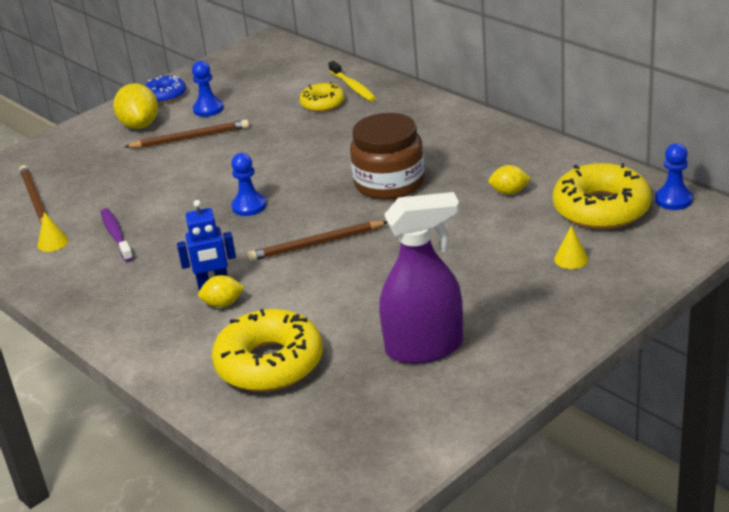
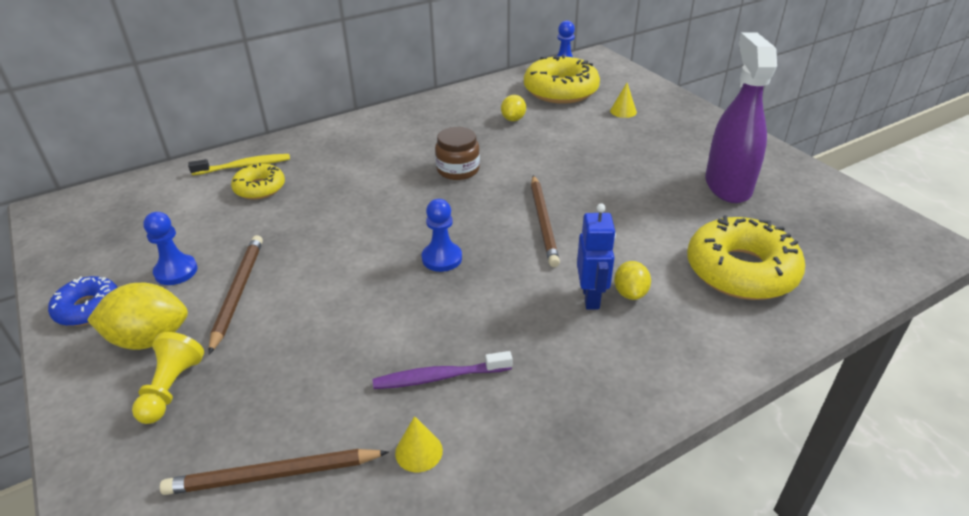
camera: 80 degrees left, 5 degrees up
brown jar [350,113,425,200] -> brown jar [435,127,480,180], size x0.61
none -> yellow pawn [132,332,204,424]

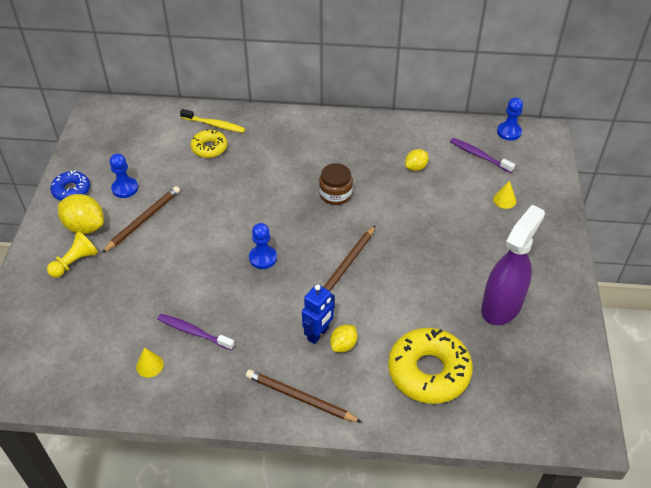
camera: 35 degrees right, 10 degrees up
brown pencil [160,449,389,495] -> brown pencil moved to [246,370,362,422]
yellow donut [524,55,600,104] -> purple toothbrush [450,138,515,173]

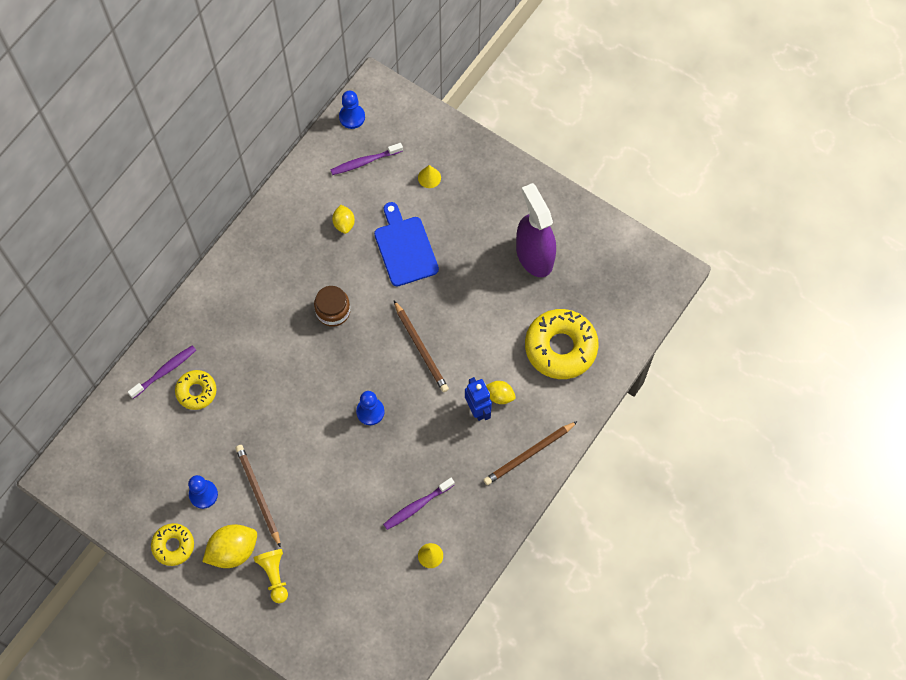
camera: 60 degrees left, 20 degrees up
blue donut [51,171,90,201] -> yellow donut [151,523,194,566]
yellow toothbrush [180,109,245,133] -> purple toothbrush [128,345,196,399]
yellow lemon [330,325,357,352] -> yellow lemon turned 45 degrees counterclockwise [486,381,516,404]
none -> blue cutting board [374,202,439,286]

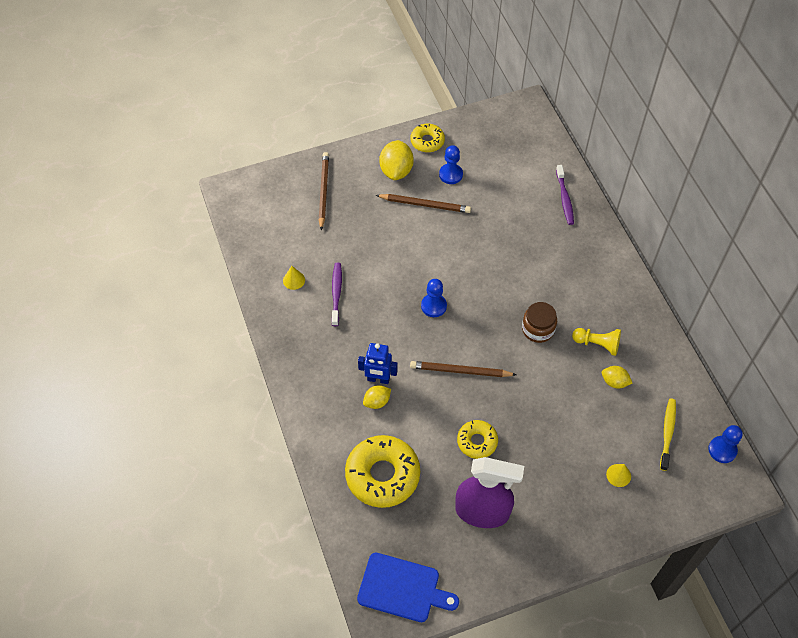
camera: 125 degrees right, 10 degrees down
yellow donut [175,370,217,410] -> yellow donut moved to [457,420,498,459]
yellow pawn [254,549,288,603] -> yellow pawn moved to [572,328,621,356]
purple toothbrush [331,143,403,175] -> yellow toothbrush [660,398,676,471]
blue cutting board [374,202,439,286] -> blue cutting board moved to [357,553,459,622]
brown pencil [484,421,578,485] -> brown pencil moved to [319,152,329,230]

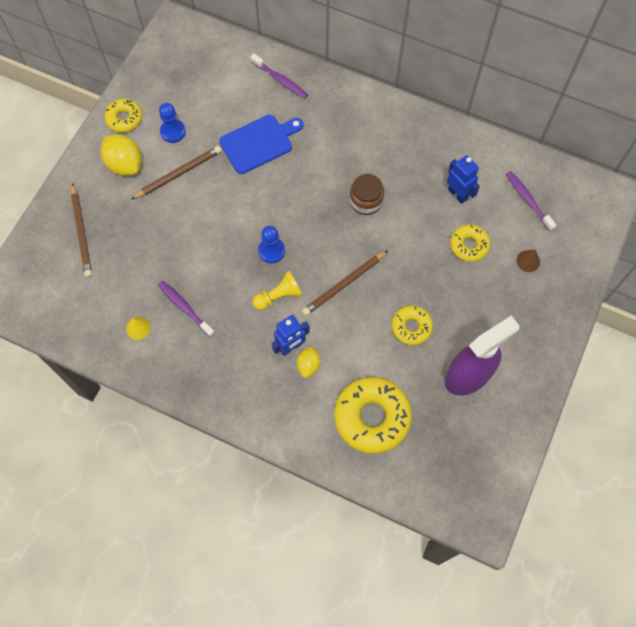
camera: 45 degrees left, 10 degrees up
brown pencil [319,152,329,230] -> brown pencil turned 150 degrees counterclockwise [71,183,92,277]
blue cutting board [357,553,459,622] -> blue cutting board moved to [219,115,304,174]
yellow pawn [572,328,621,356] -> yellow pawn moved to [253,271,303,310]
yellow lemon [602,366,632,389] -> blue robot [447,155,480,204]
yellow cone [606,464,631,487] -> brown cone [516,249,540,272]
yellow toothbrush [660,398,676,471] -> purple toothbrush [506,171,557,231]
blue pawn [708,425,743,463] -> none
none -> yellow donut [450,225,490,262]

